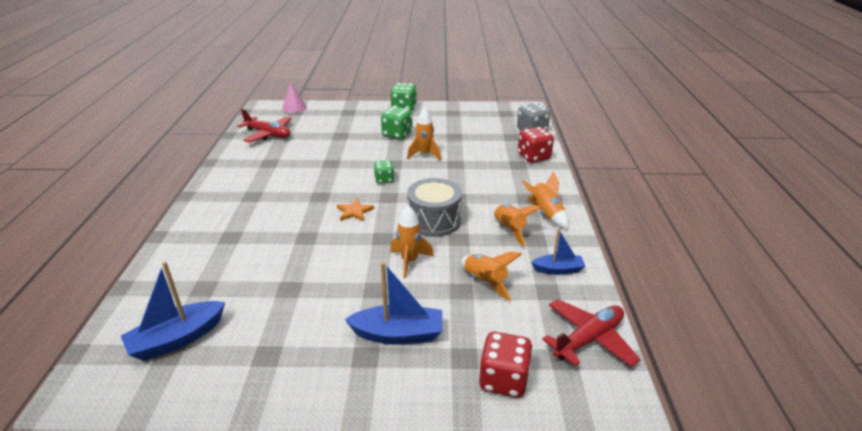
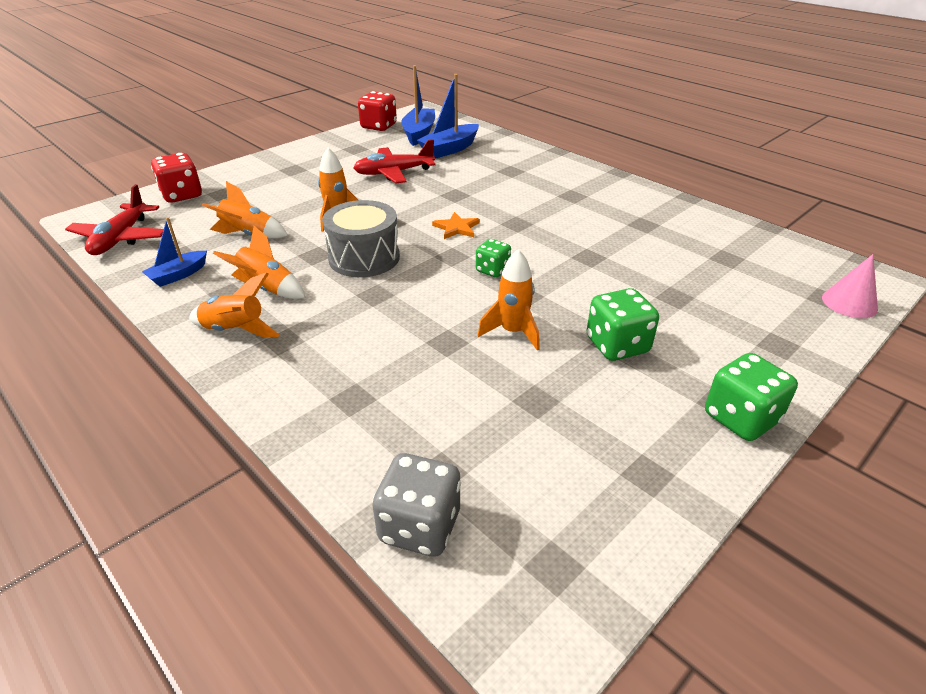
camera: 135 degrees right, 5 degrees up
red plane [237,109,292,143] -> red plane moved to [353,139,435,183]
blue boat [345,262,442,345] -> blue boat moved to [417,74,479,159]
red dice [518,127,554,163] -> red dice moved to [358,91,397,131]

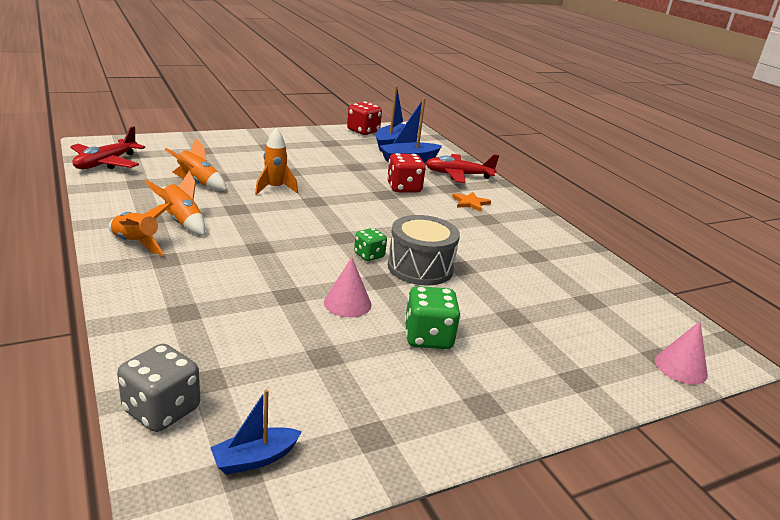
camera: 15 degrees right, 10 degrees down
blue boat [142,217,207,287] -> blue boat moved to [210,389,302,475]
red dice [151,153,202,203] -> red dice moved to [387,153,426,193]
grey drum [322,200,400,277] -> grey drum moved to [388,215,460,285]
red plane [353,139,435,183] -> red plane moved to [426,154,499,183]
orange star [432,212,480,239] -> orange star moved to [452,192,491,212]
orange rocket [478,249,540,351] -> pink cone [324,257,372,317]
green dice [705,353,798,441] -> none

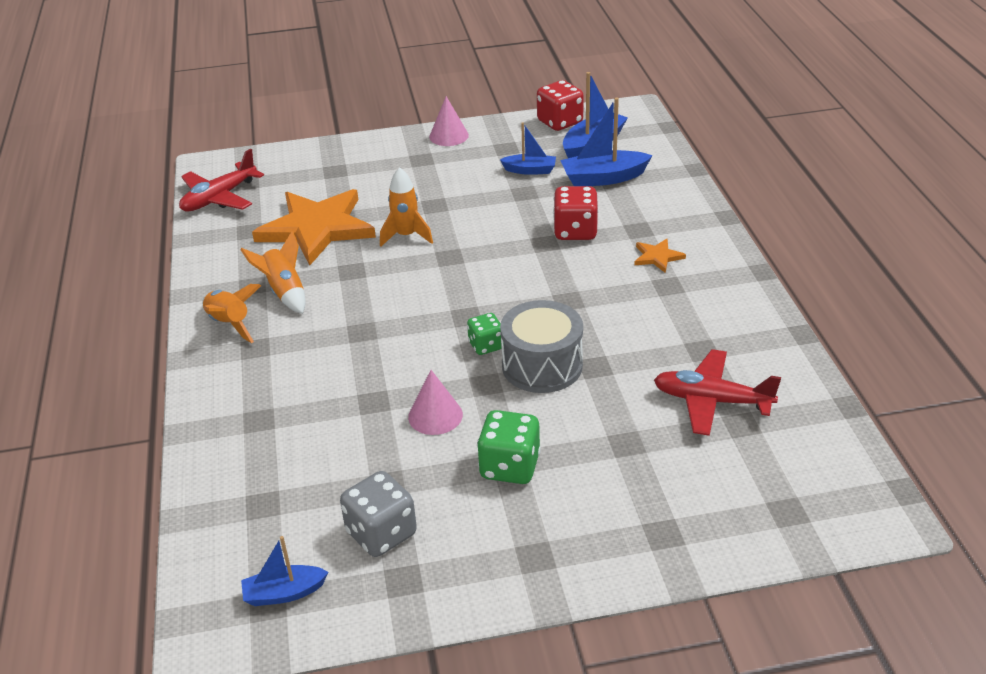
camera: 20 degrees right, 10 degrees up
grey dice [117,344,200,432] -> grey dice moved to [340,471,417,557]
orange rocket [165,137,226,191] -> orange star [252,189,376,265]
red plane [426,154,499,183] -> red plane moved to [654,349,781,436]
pink cone [655,321,708,384] -> pink cone moved to [429,96,469,146]
none -> blue boat [500,122,556,175]

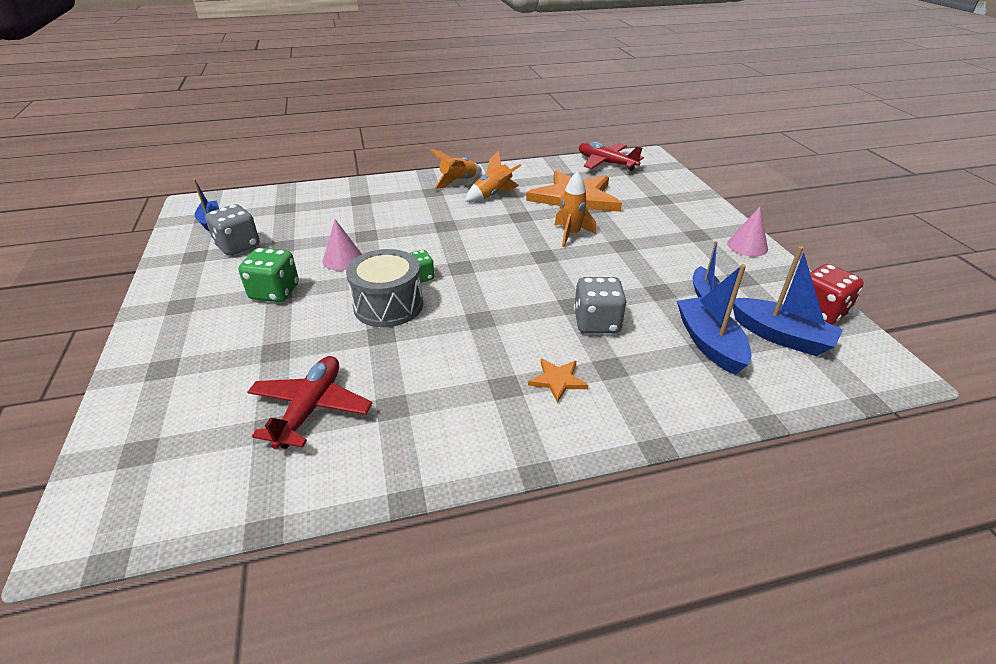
camera: 85 degrees right, 0 degrees up
red dice [553,186,599,240] -> grey dice [574,277,627,333]

